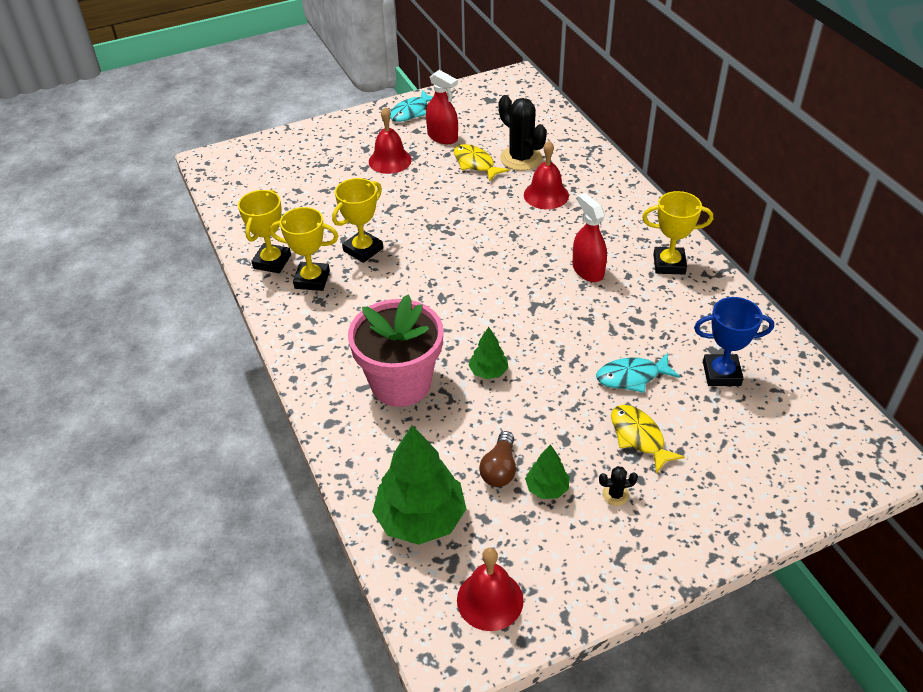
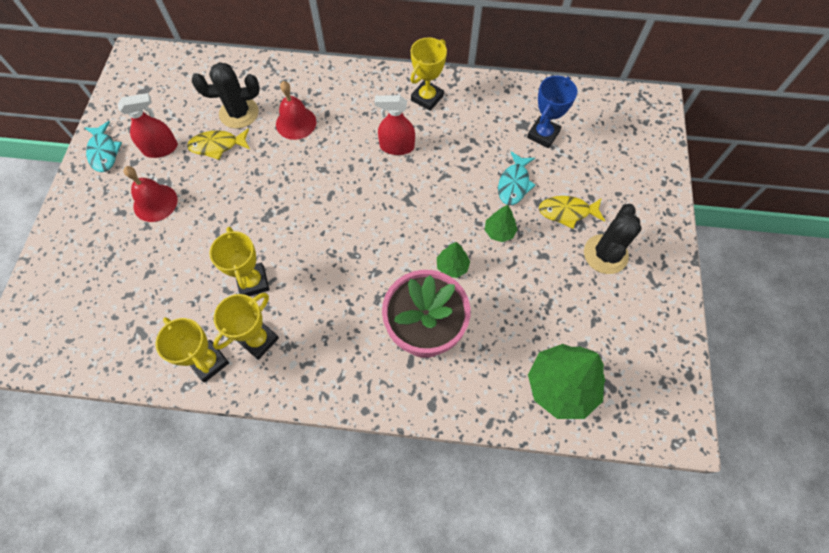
camera: 60 degrees left, 20 degrees up
red bell [457,548,524,631] -> none
brown light bulb [479,431,516,487] -> none
green tree [525,444,570,499] -> green tree moved to [485,205,518,242]
black cactus [599,466,638,506] -> black cactus [584,204,641,274], size x2.24

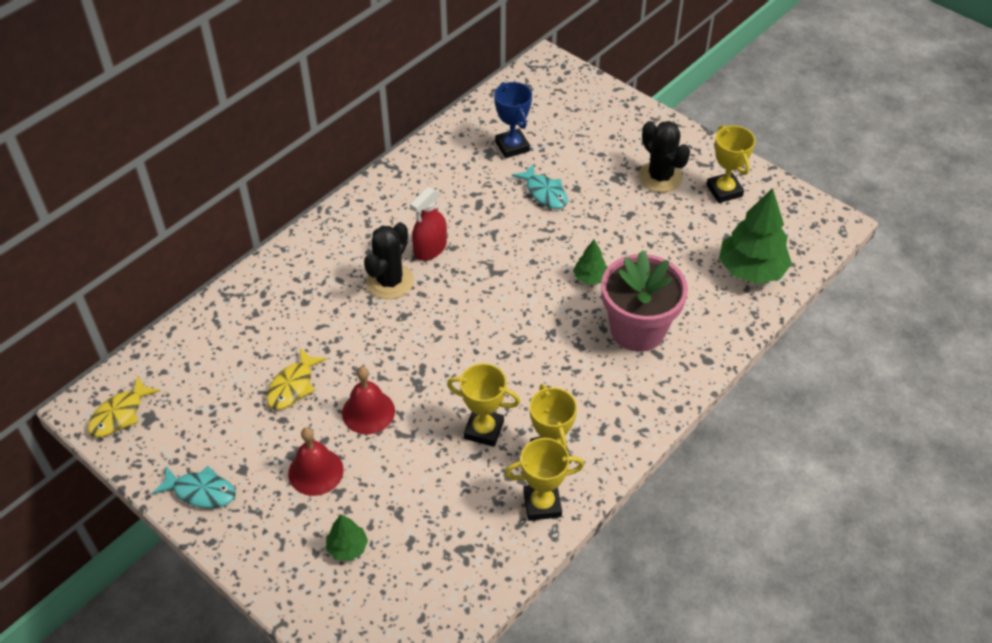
camera: 55 degrees left, 15 degrees down
red spray bottle [118,93,178,158] -> none
black cactus [192,62,260,129] -> black cactus moved to [364,222,414,299]
red bell [276,81,316,140] -> red bell moved to [342,367,395,434]
yellow trophy [411,37,447,111] -> yellow trophy moved to [706,125,755,203]
green tree [485,205,518,242] -> green tree moved to [326,514,368,561]
yellow fish [539,196,605,229] -> yellow fish moved to [88,375,160,437]

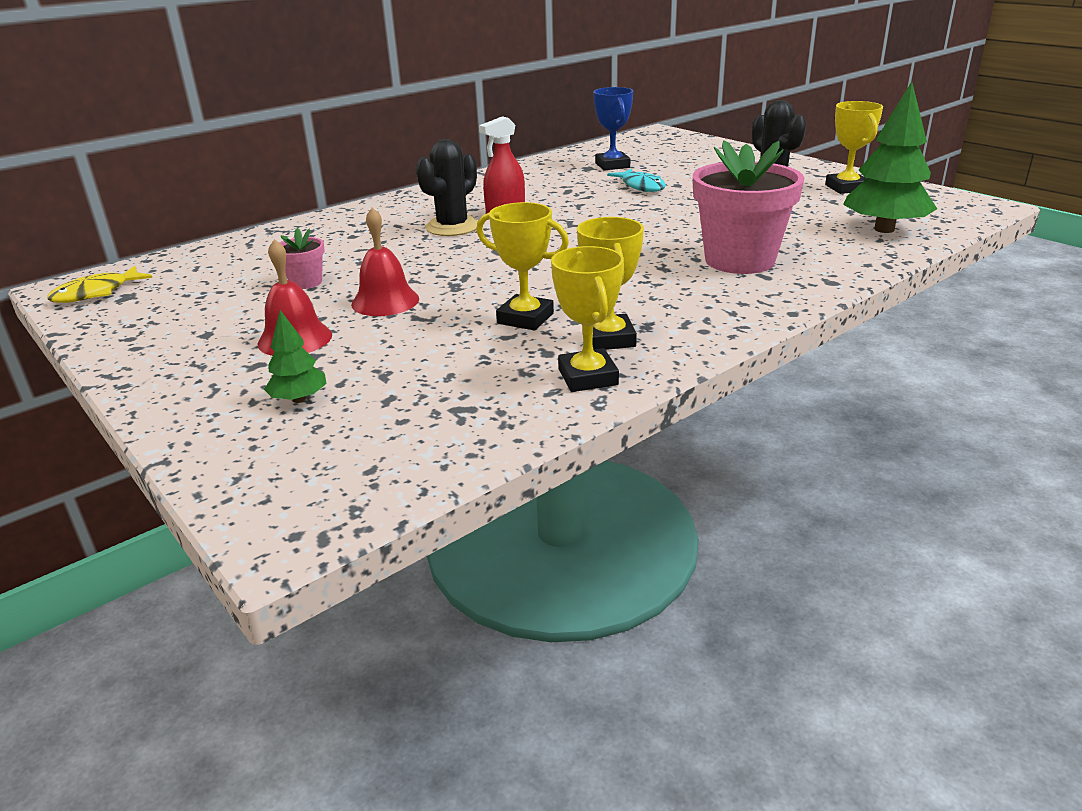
camera: 10 degrees right, 20 degrees down
turquoise fish [152,466,236,508] -> none
yellow fish [266,348,327,410] -> pink flower pot [280,228,325,289]
yellow trophy [505,438,584,521] -> yellow trophy turned 75 degrees clockwise [551,246,624,392]
green tree [573,240,608,285] -> none

